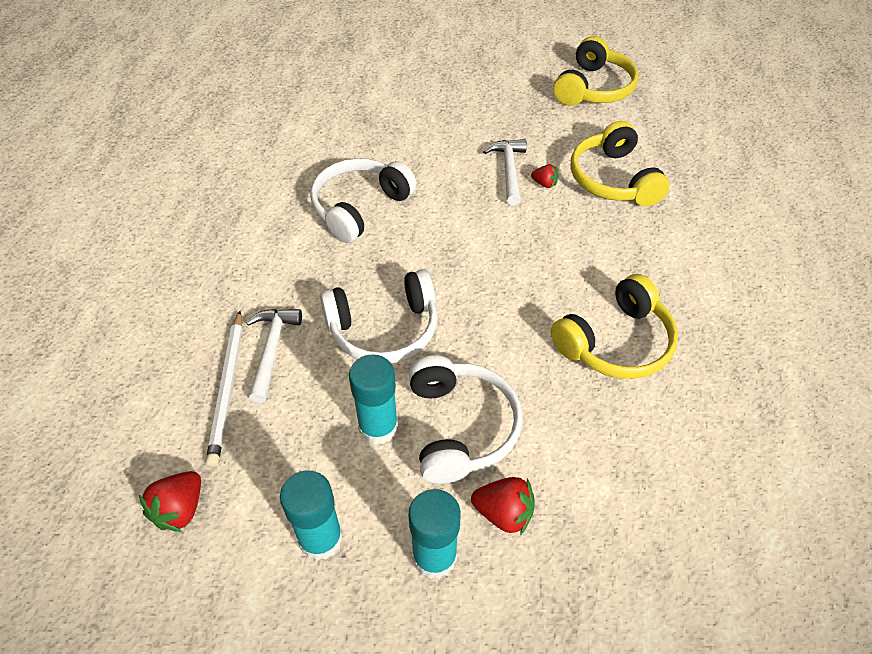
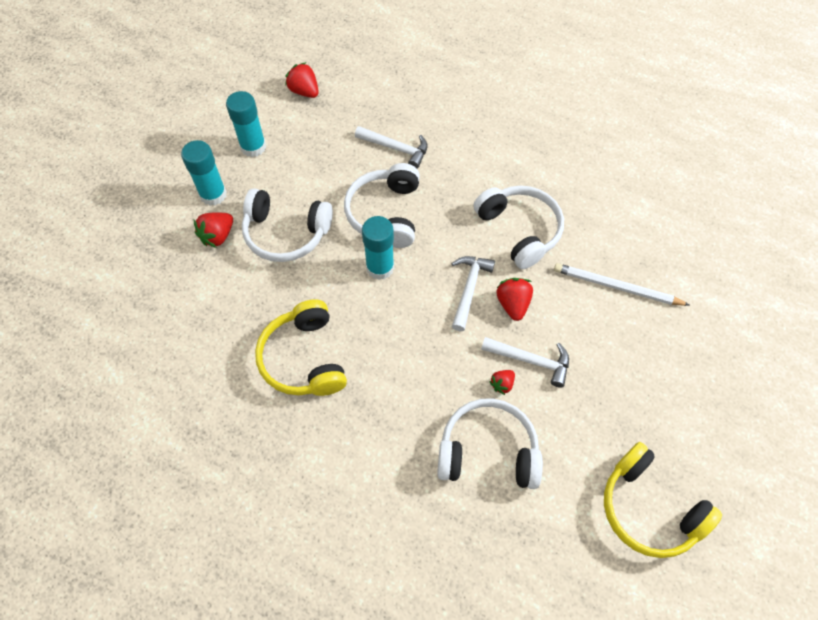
camera: 110 degrees right, 10 degrees up
white pencil [206,311,243,467] -> white pencil moved to [554,263,690,306]
turquoise glue stick [349,354,398,445] -> turquoise glue stick moved to [362,216,394,280]
yellow headphones [571,121,670,206] -> white headphones [437,398,543,489]
none -> white hammer [451,256,495,331]
none -> red strawberry [496,278,533,321]

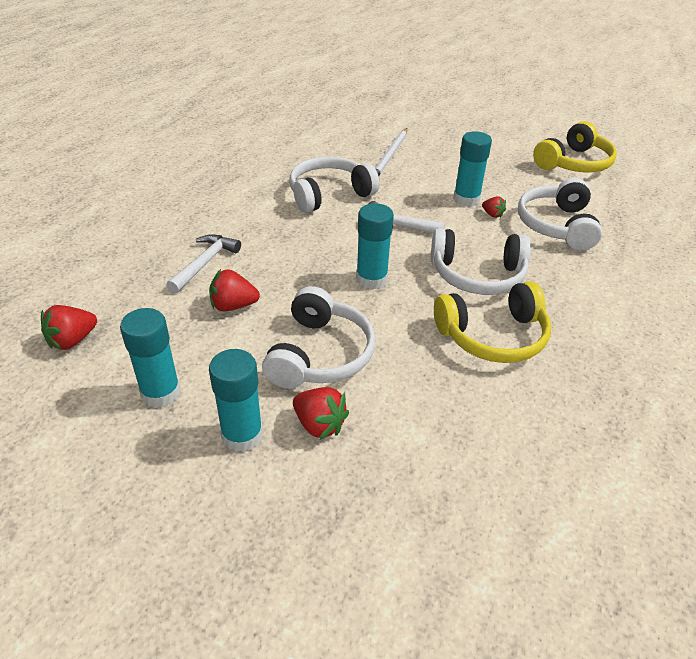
camera: 90 degrees left, 20 degrees down
white headphones [344,163,420,248] -> white headphones moved to [431,228,531,295]
white hammer [481,337,569,388] -> turquoise glue stick [453,131,492,207]
red strawberry [496,278,533,321] -> red strawberry moved to [209,269,260,311]

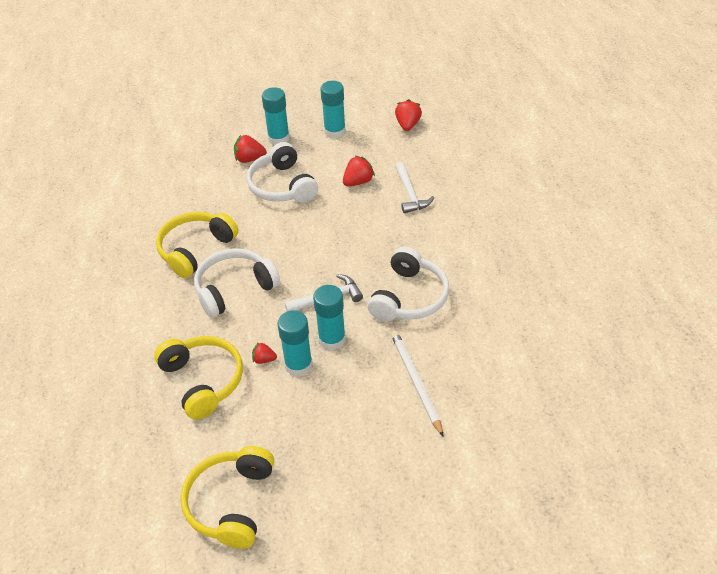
camera: 145 degrees right, 5 degrees up
turquoise glue stick [356,203,394,289] -> turquoise glue stick moved to [313,285,346,350]
white headphones [518,178,602,250] -> yellow headphones [154,336,243,420]

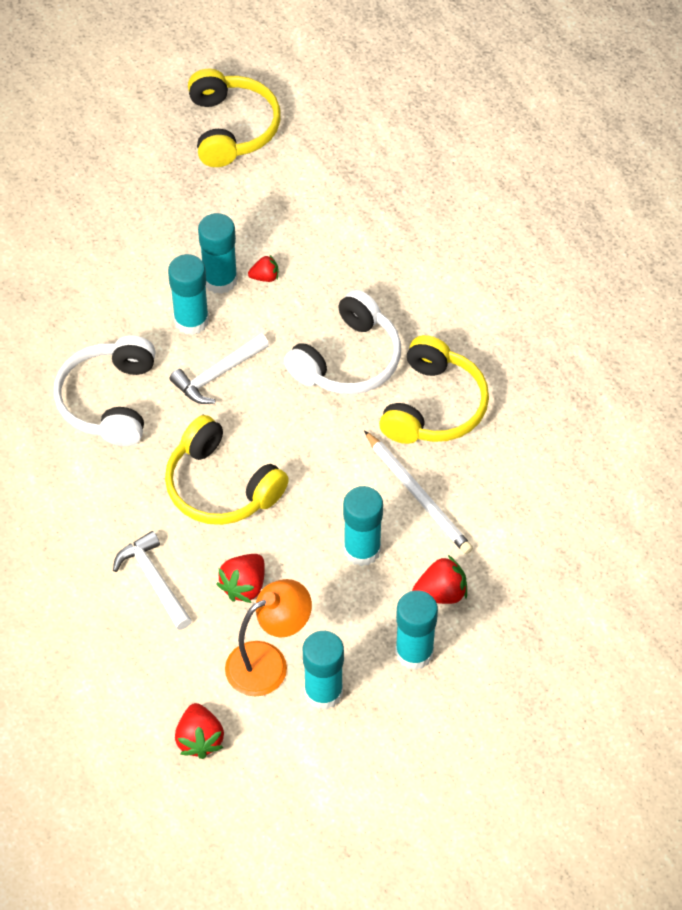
camera: 160 degrees right, 10 degrees up
yellow headphones [154,336,243,420] -> yellow headphones moved to [165,415,289,525]
white headphones [247,142,318,203] -> turquoise glue stick [343,486,383,566]
white pencil [391,331,444,437] -> white pencil moved to [364,430,473,554]
none -> orange lamp [225,579,312,696]

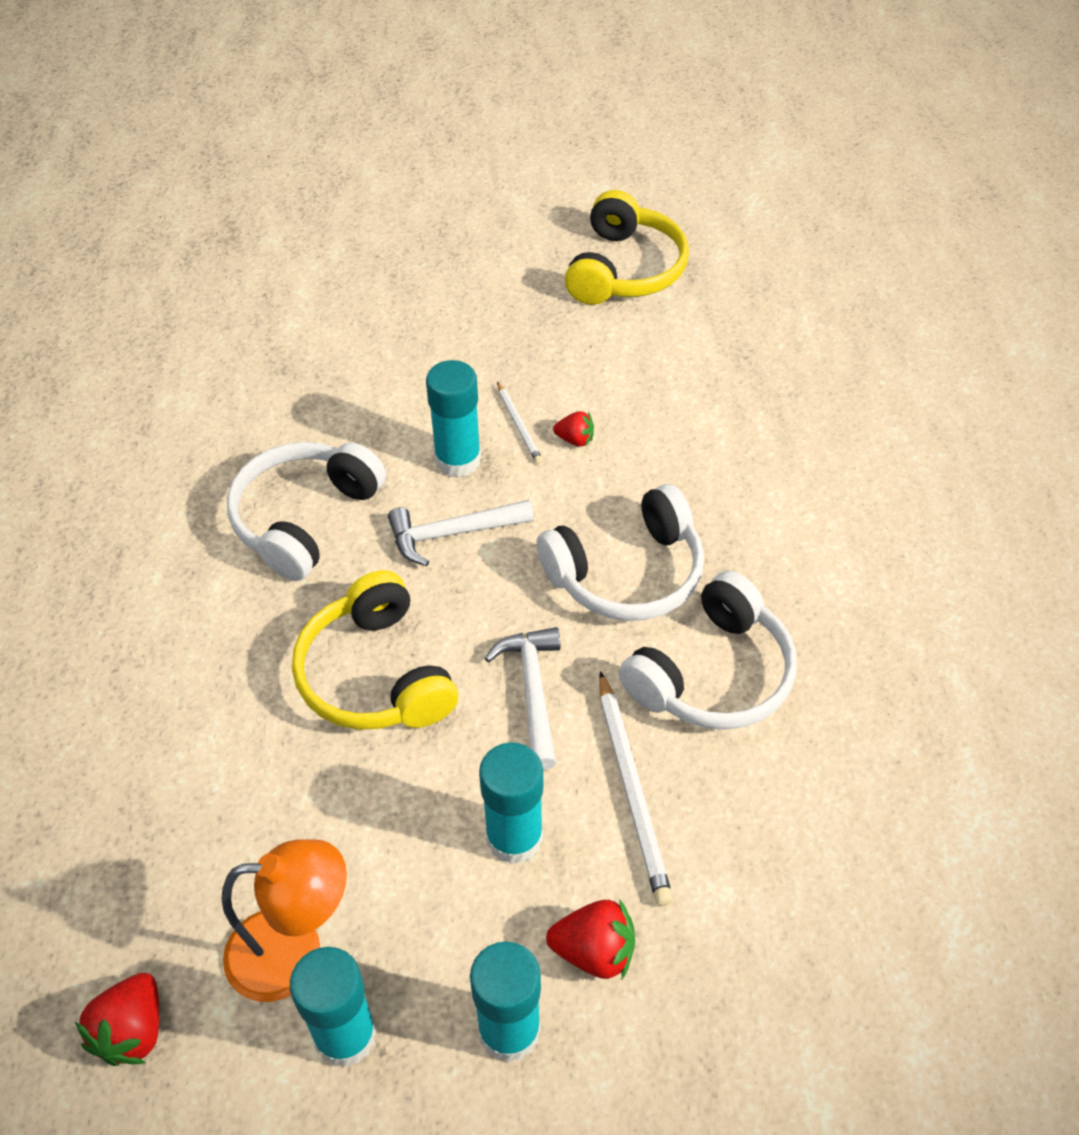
camera: 25 degrees right, 5 degrees down
white hammer [113,531,192,630] -> white hammer moved to [485,627,561,770]
turquoise glue stick [198,213,238,294] -> white pencil [497,382,543,464]
red strawberry [217,554,265,603] -> none
yellow headphones [379,335,489,444] -> white headphones [619,571,797,730]

